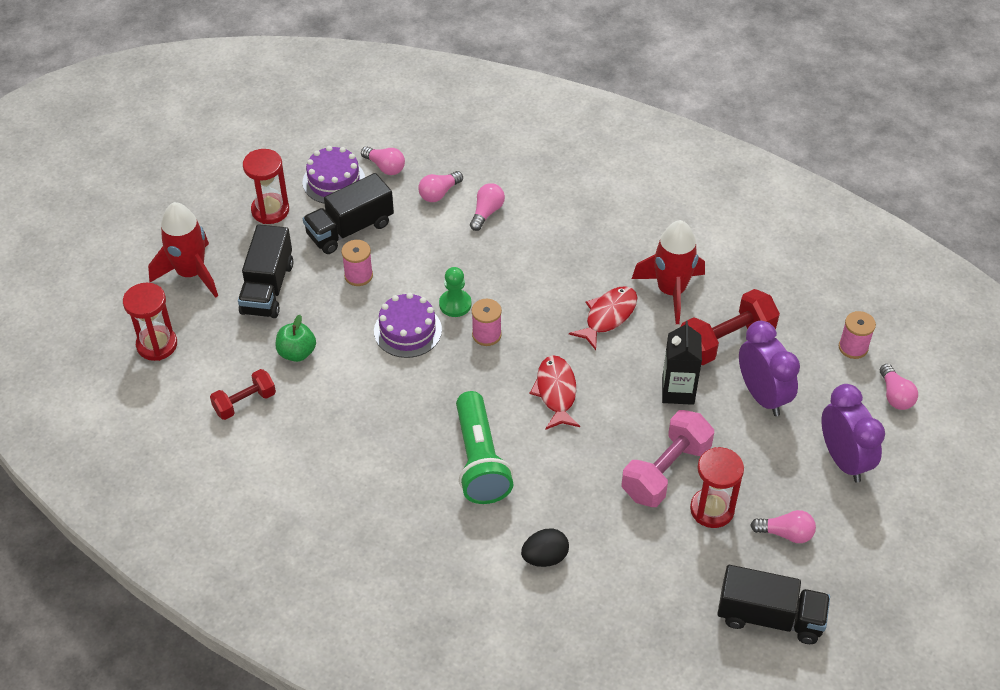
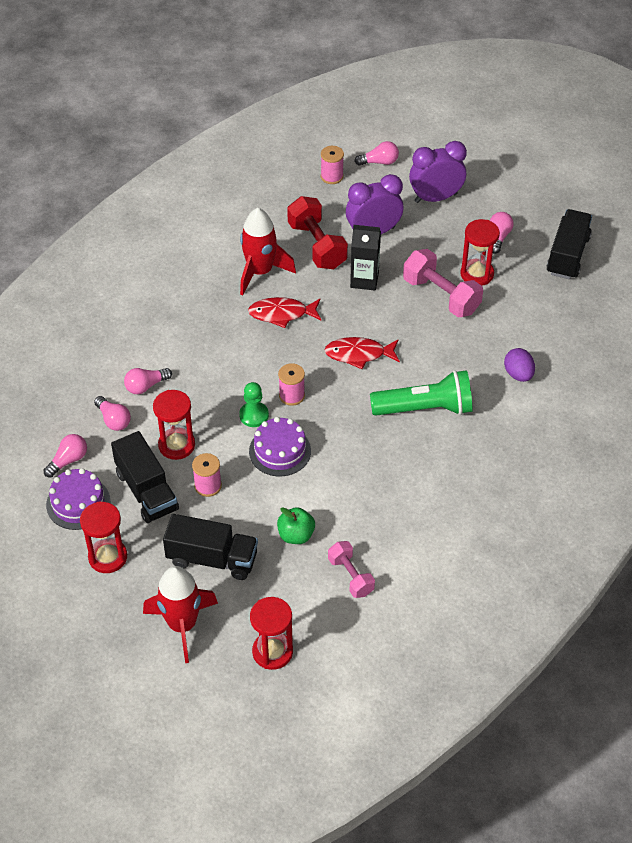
camera: 85 degrees left, 0 degrees up
red dumbbell [210,369,276,420] -> pink dumbbell [328,541,375,598]
pink light bulb [470,183,505,231] -> pink light bulb turned 60 degrees counterclockwise [124,368,172,394]
black egg [521,528,569,567] -> purple egg [504,348,535,382]
red fish [569,286,637,350] -> red fish turned 45 degrees counterclockwise [248,297,322,328]
none -> red hourglass [153,390,195,460]

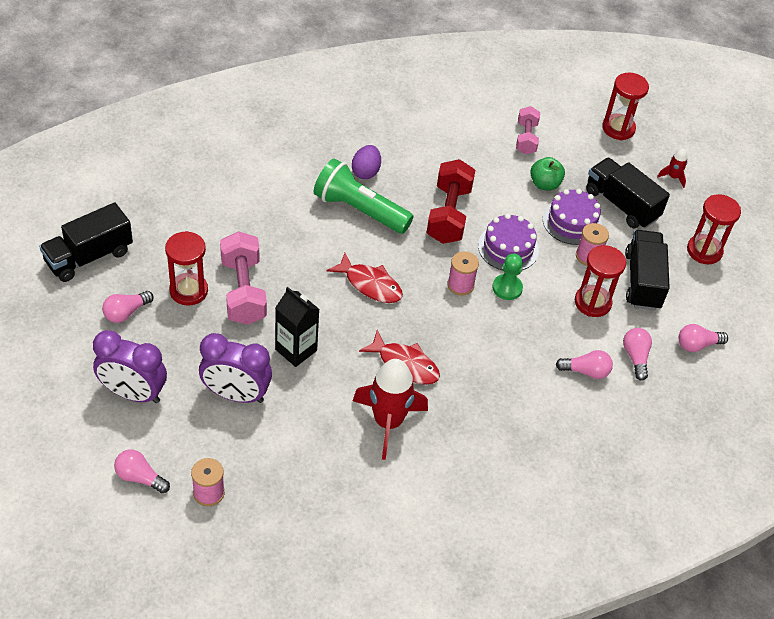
camera: 150 degrees left, 0 degrees up
purple cake [46,468,110,530] -> purple cake moved to [543,189,602,245]
red rocket [143,566,218,663] -> red rocket [657,148,688,188], size x0.45
red dumbbell [287,196,348,269] -> red dumbbell moved to [426,159,475,244]
purple egg [504,348,535,382] -> purple egg moved to [352,145,381,179]

